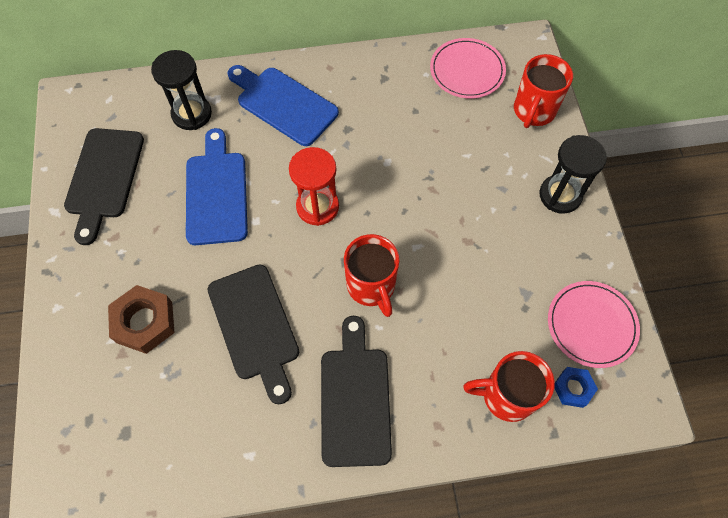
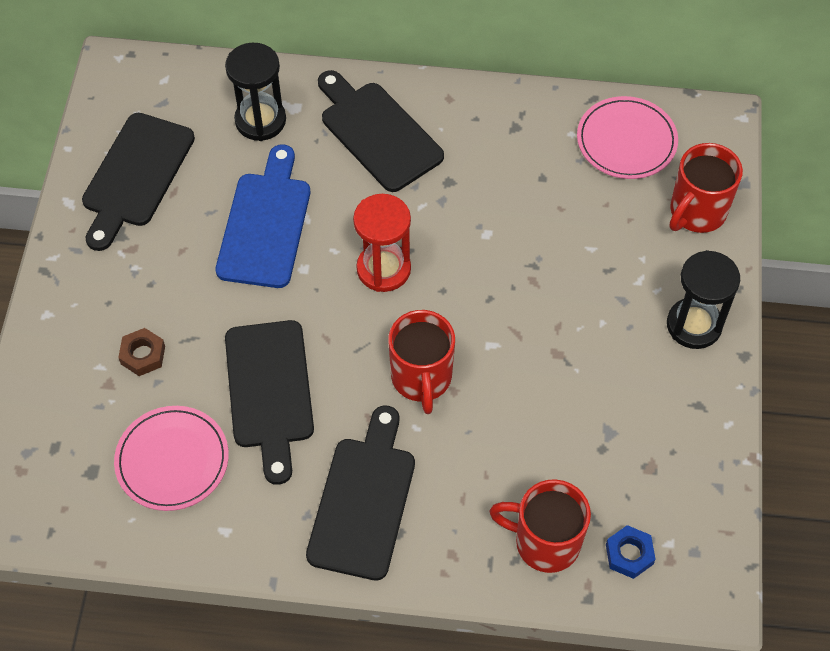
camera: 15 degrees right, 5 degrees down
brown nut [108,285,175,354] -> brown nut [118,328,165,376], size x0.59
blue cutting board [227,65,339,146] -> black cutting board [318,70,444,192]
pink plate [548,281,640,368] -> pink plate moved to [114,406,229,511]

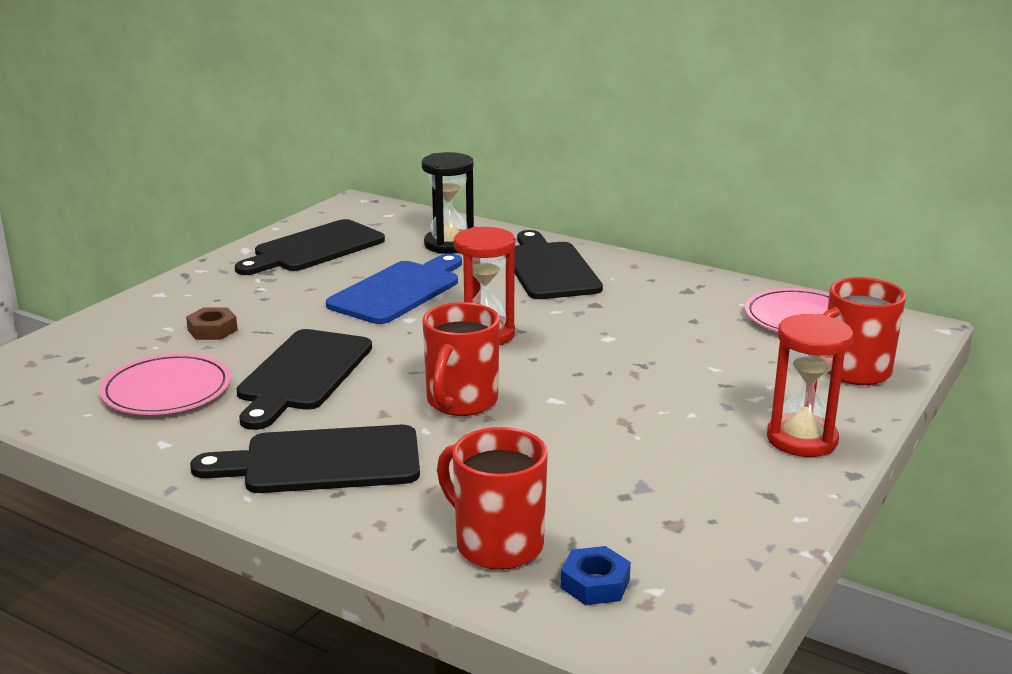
camera: 25 degrees right, 35 degrees down
black cutting board [306,406,415,580] -> black cutting board turned 135 degrees counterclockwise [190,425,420,493]
black hourglass [667,250,740,349] -> red hourglass [767,314,853,457]

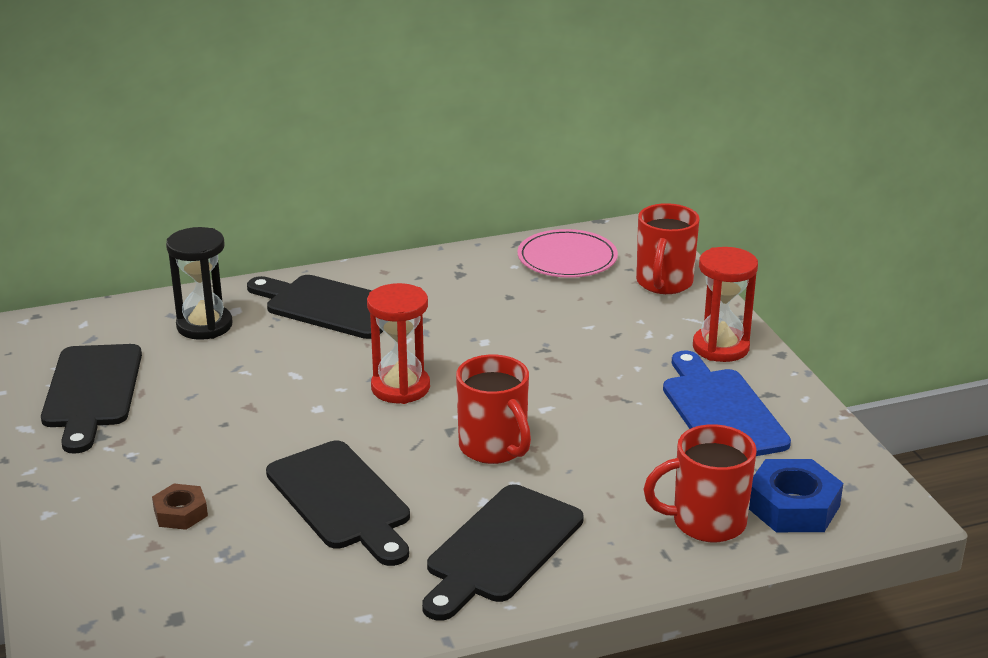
camera: 50 degrees left, 5 degrees up
pink plate [100,353,231,415] -> none
blue cutting board [326,253,462,324] -> blue cutting board moved to [663,350,791,456]
blue nut [561,546,631,605] -> blue nut [749,459,843,532], size x1.69

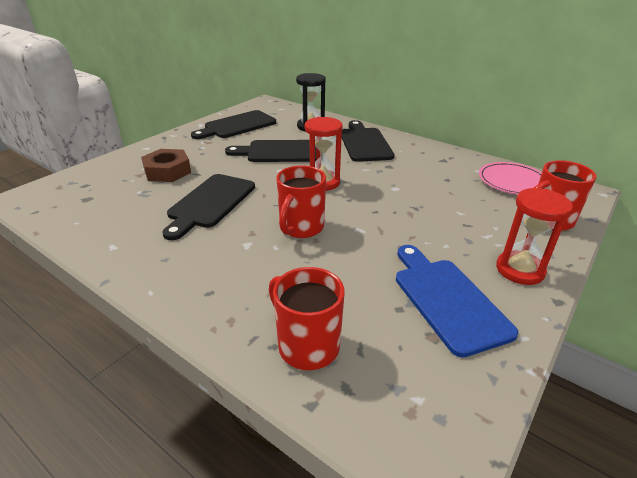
camera: 55 degrees right, 5 degrees up
brown nut [152,484,208,530] -> brown nut [141,149,191,182], size x1.69
black cutting board [422,484,584,621] -> black cutting board moved to [225,140,316,162]
blue cutting board [663,350,791,456] -> blue cutting board turned 60 degrees counterclockwise [396,245,519,358]
blue nut [749,459,843,532] -> none

